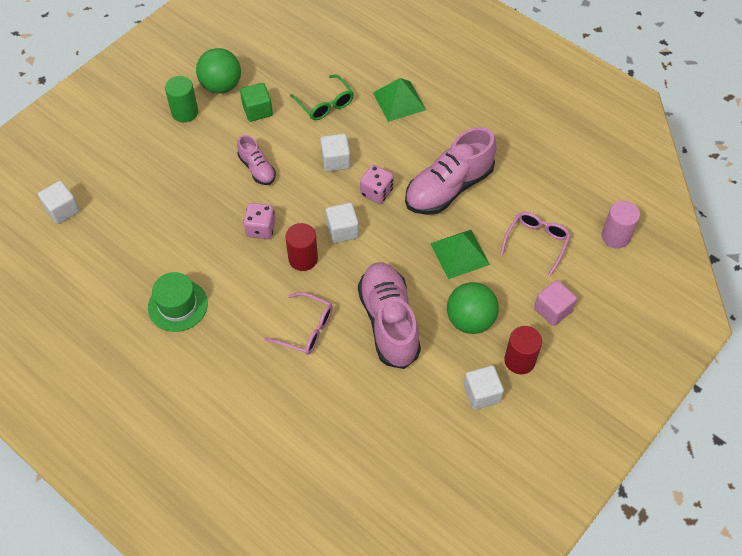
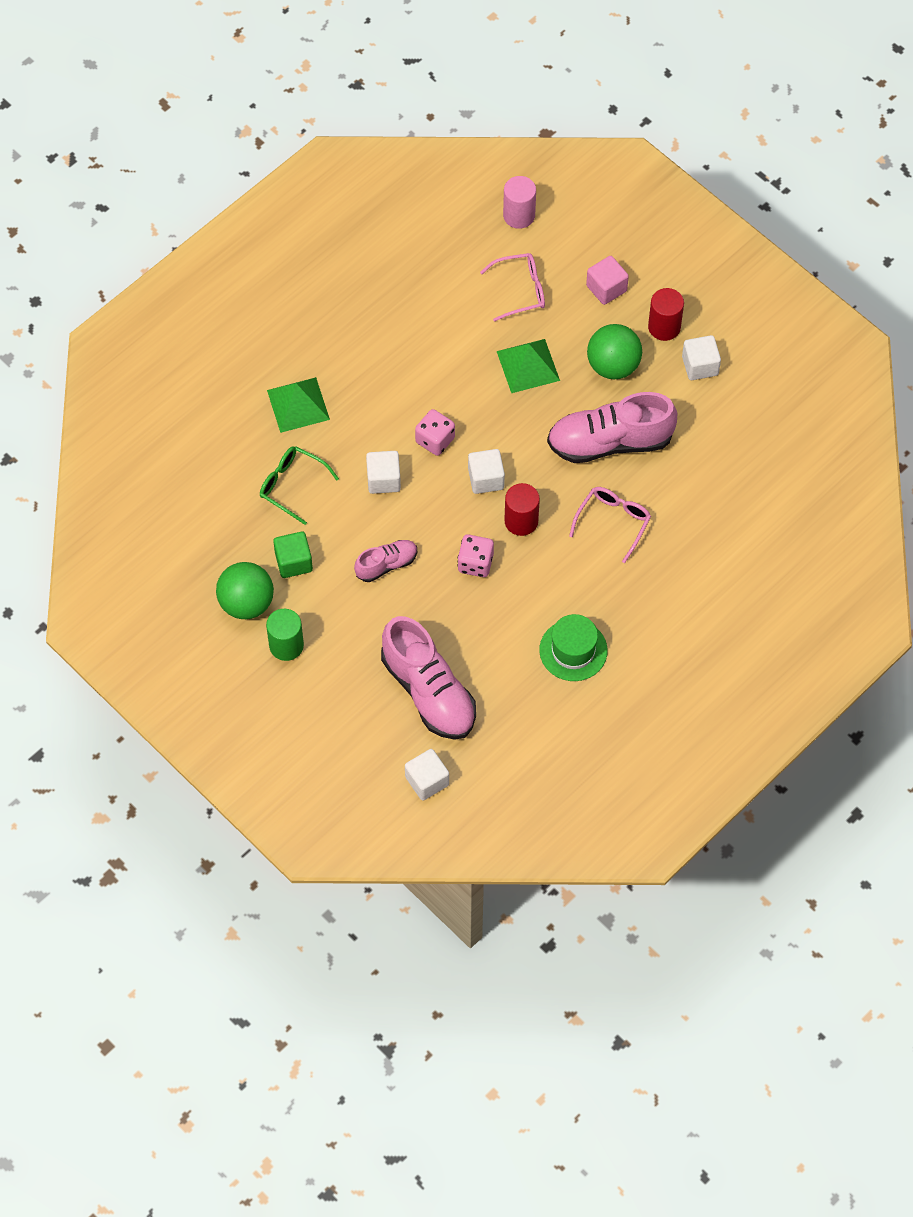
camera: 85 degrees left, 5 degrees up
green glasses [290,75,354,120] -> green glasses turned 120 degrees counterclockwise [260,446,339,525]
pink shoe [405,127,497,215] -> pink shoe moved to [381,616,476,740]
pink glasses [500,212,571,276] -> pink glasses turned 135 degrees clockwise [480,253,545,322]

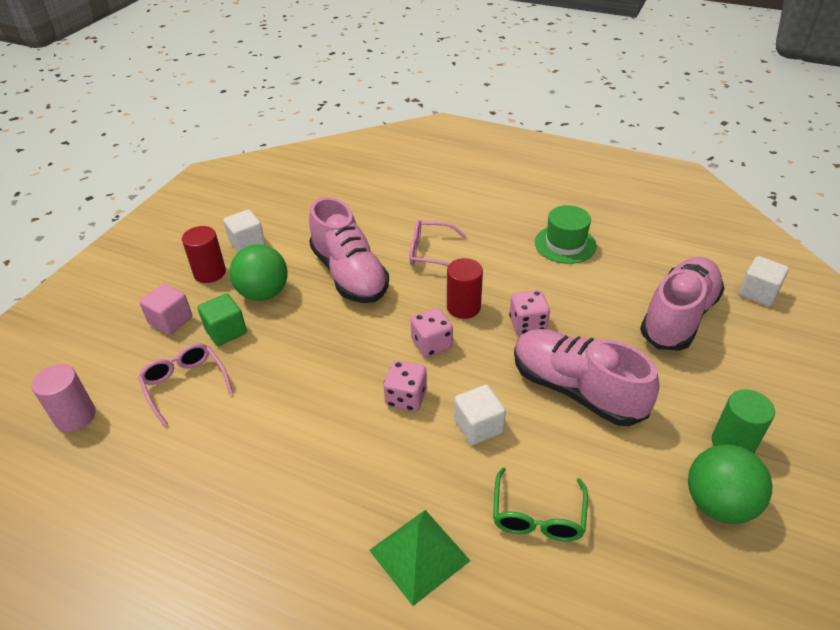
camera: 110 degrees left, 20 degrees down
green cube [273,532,313,578] -> green cube moved to [198,293,247,346]
pink shoe [354,540,417,582] -> pink shoe [514,329,659,426], size x1.92
white cube [468,449,505,494] -> pink dice [411,308,453,357]
green pyramid [497,339,560,393] -> none

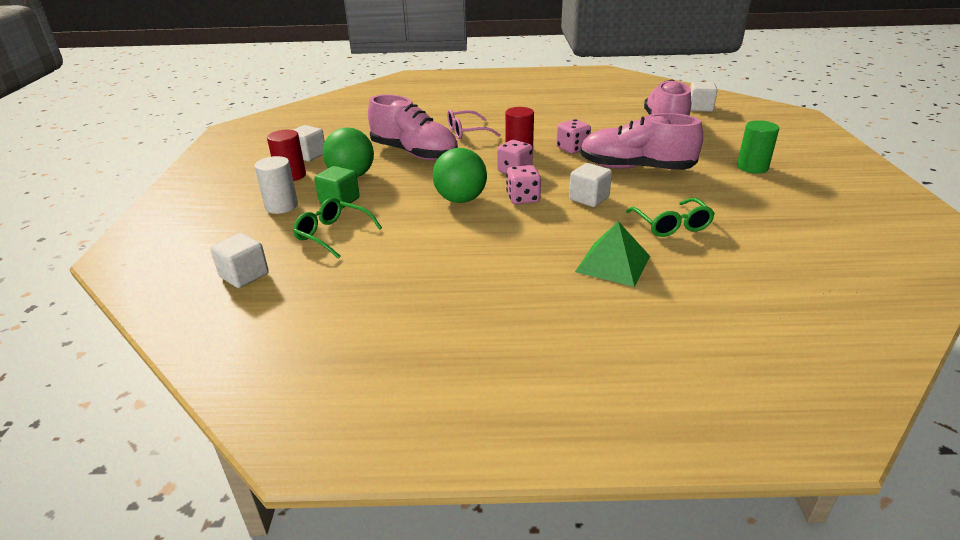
camera: 25 degrees left, 10 degrees down
pink cylinder [32,364,96,432] -> white cube [210,233,269,288]
pink glasses [138,343,233,427] -> green glasses [293,198,382,259]
pink cube [139,284,192,335] -> white cylinder [255,156,298,214]
green hat [535,205,597,264] -> none
green ball [688,445,772,524] -> green ball moved to [433,148,487,203]

